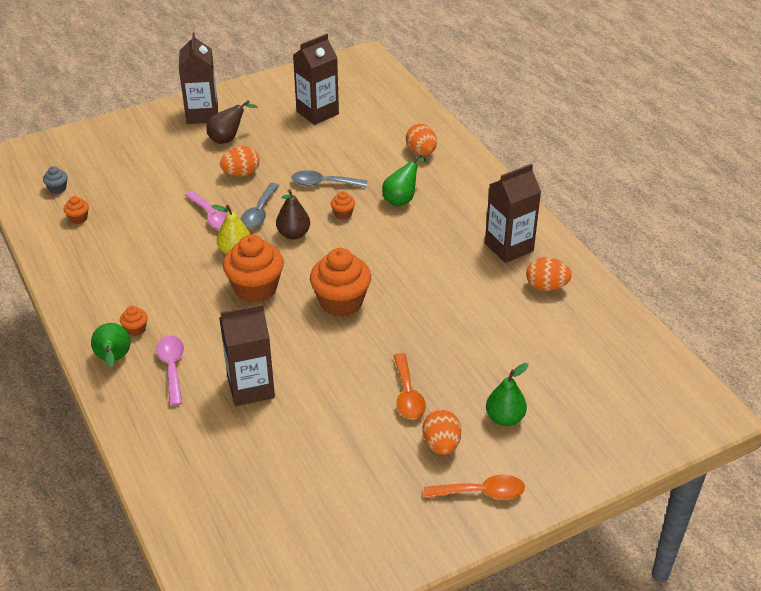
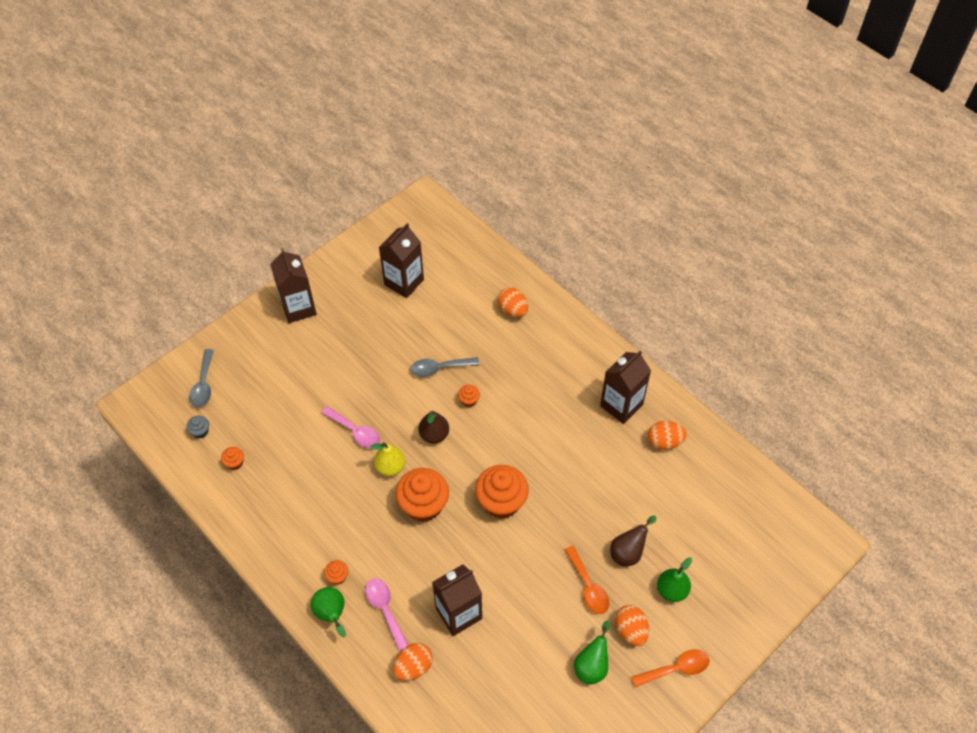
camera: 15 degrees left, 15 degrees up
brown pear [207,100,258,144] -> brown pear moved to [610,516,657,566]
orange egg [220,146,260,177] -> orange egg moved to [393,643,433,681]
grey spoon [240,183,280,229] -> grey spoon moved to [189,349,214,407]
green pear [382,154,426,206] -> green pear moved to [574,621,610,684]

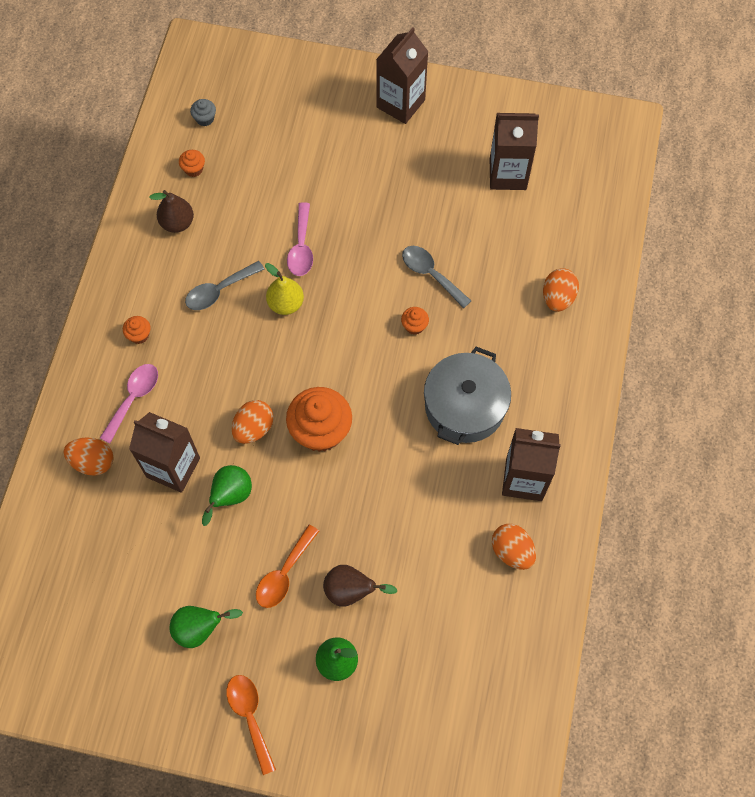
camera: 55 degrees right, 10 degrees up
grey spoon [189,349,214,407] -> grey spoon moved to [185,261,265,310]
green pear [311,587,346,637] -> green pear moved to [202,465,252,526]
orange cupcake [396,468,449,522] -> none
brown pear [419,411,449,443] -> brown pear moved to [149,190,194,233]
orange egg [615,605,649,646] -> orange egg moved to [232,400,274,444]
orange spoon [631,649,710,687] -> orange spoon turned 150 degrees counterclockwise [226,675,276,775]
none -> grey pot [424,347,511,445]

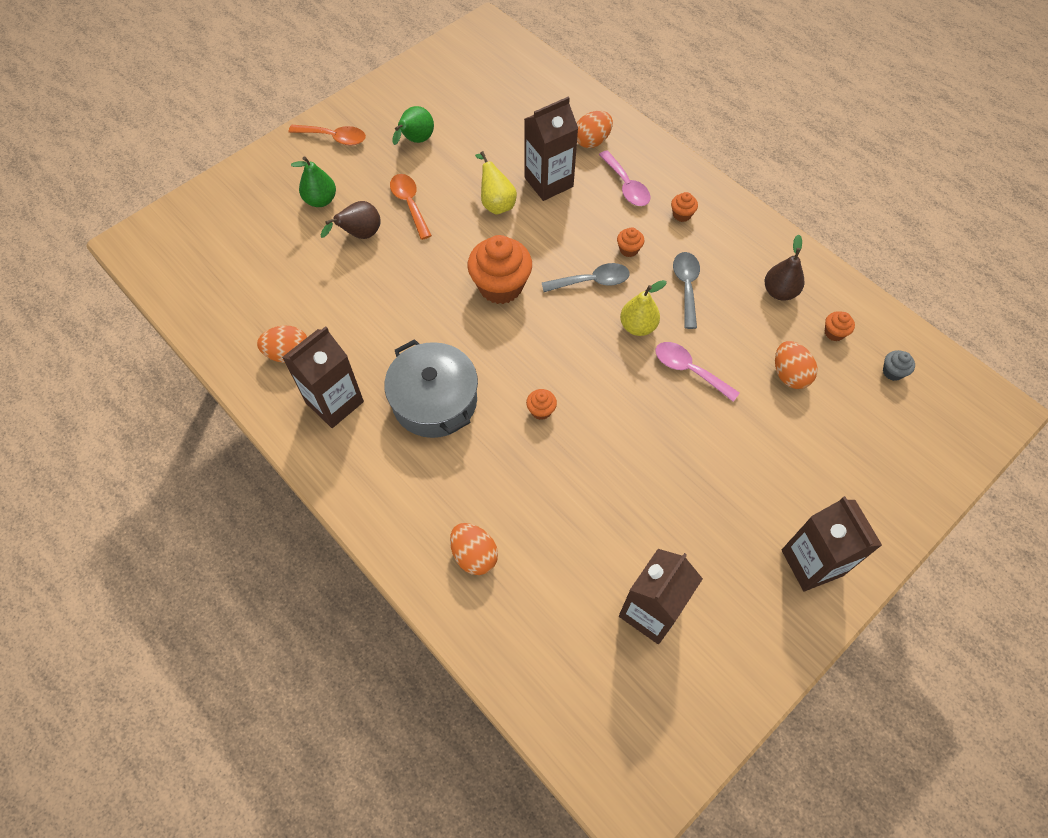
camera: 125 degrees right, 5 degrees down
green pear [202,465,252,526] -> yellow pear [475,151,517,215]
orange egg [232,400,274,444] -> orange egg moved to [775,341,818,389]
grey spoon [402,246,471,308] -> grey spoon moved to [542,263,630,292]
none -> orange cupcake [617,227,644,257]

